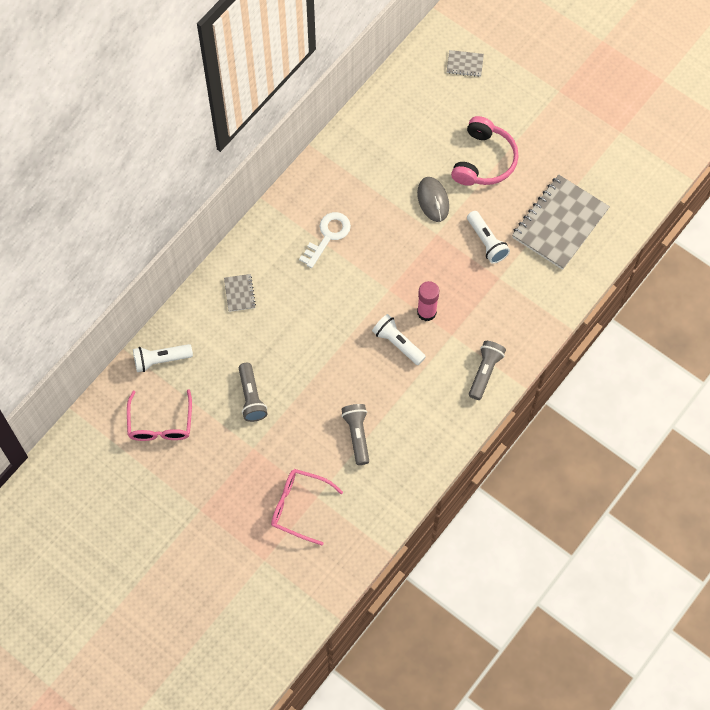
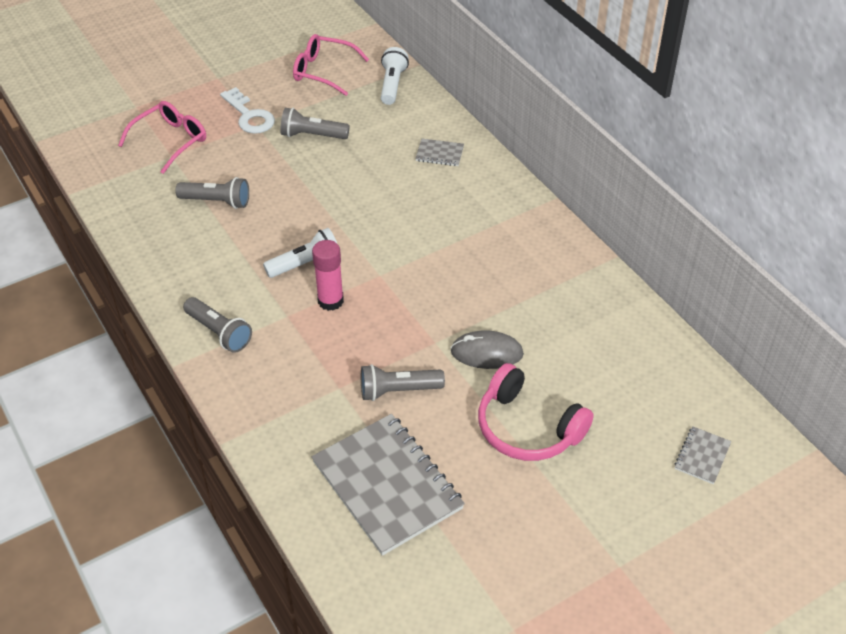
camera: 110 degrees right, 20 degrees down
white key [299,212,351,268] -> white key moved to [220,87,275,134]
white flashlight [467,211,510,264] -> grey flashlight [361,364,445,401]

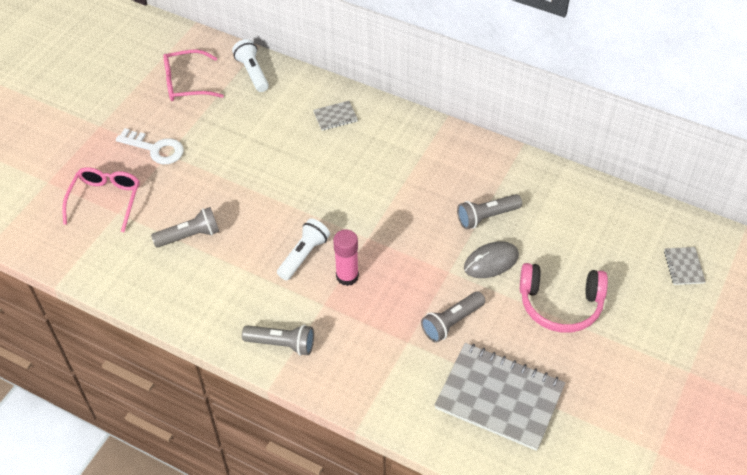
camera: 30 degrees left, 5 degrees up
grey flashlight [280,108,350,139] -> grey flashlight moved to [457,194,522,229]

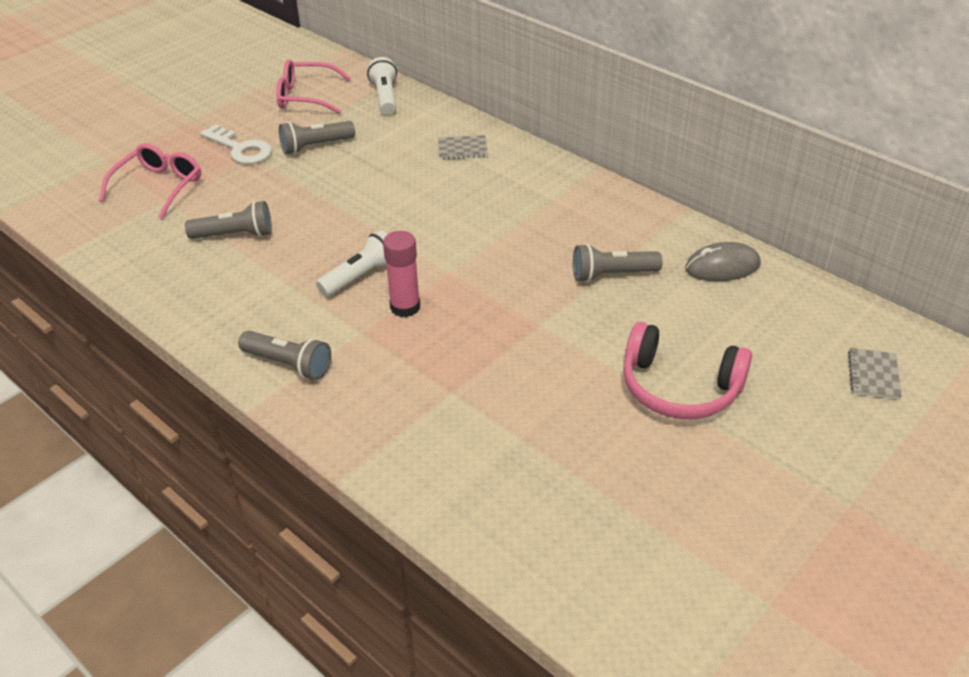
camera: 15 degrees right, 10 degrees down
grey flashlight [421,291,485,343] -> grey flashlight moved to [279,121,355,155]
grey notebook [434,343,565,451] -> none
grey mouse [464,241,519,278] -> grey mouse moved to [685,242,761,281]

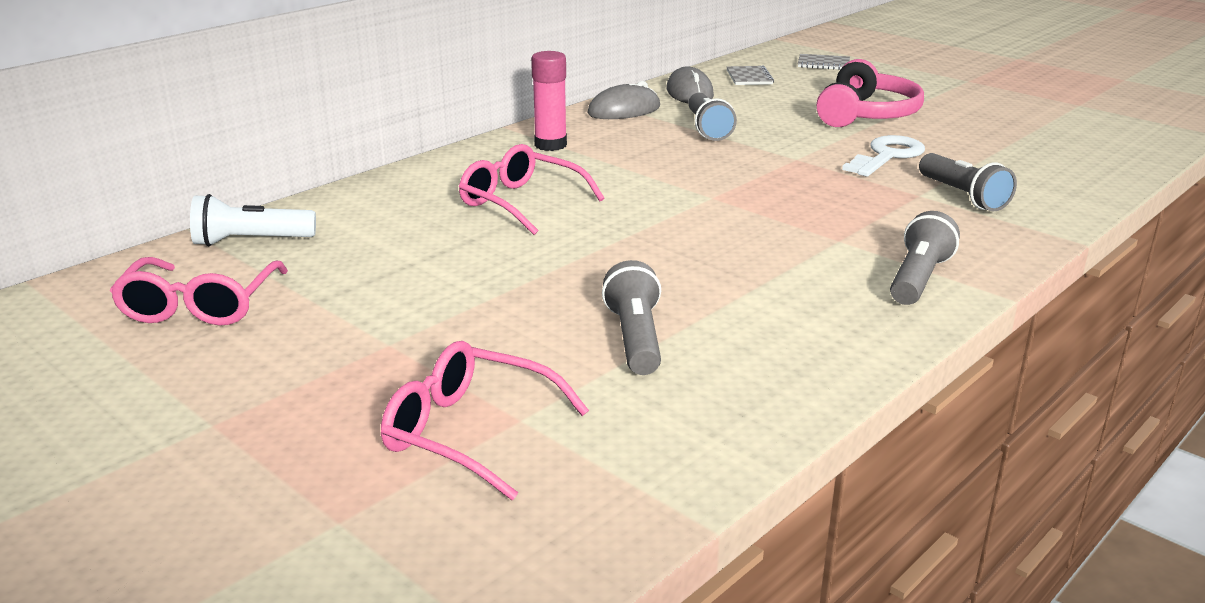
camera: 90 degrees left, 15 degrees down
white key [200,124,272,164] -> white key moved to [842,135,925,177]
grey flashlight [279,121,355,155] -> grey flashlight moved to [919,153,1017,211]
white flashlight [316,230,388,297] -> none
pink glue stick [383,231,420,317] -> pink glue stick moved to [531,51,567,151]
grey notebook [438,135,488,159] -> grey notebook moved to [727,65,774,85]
none -> pink glasses [459,144,604,235]
none -> grey mouse [587,81,660,119]

